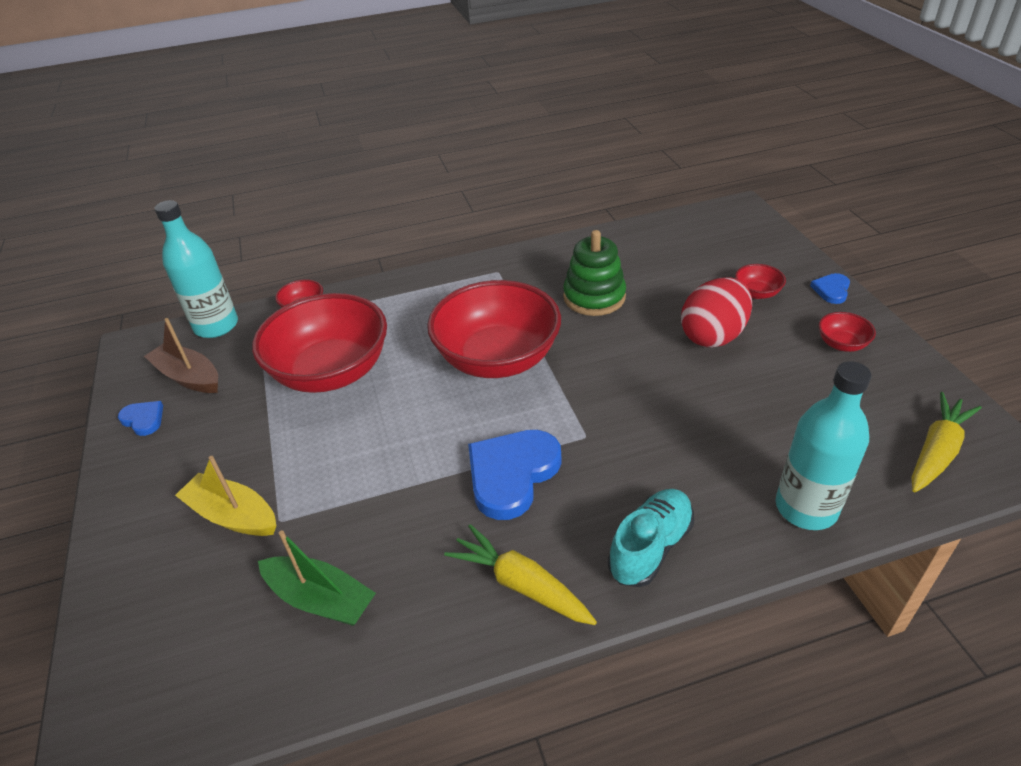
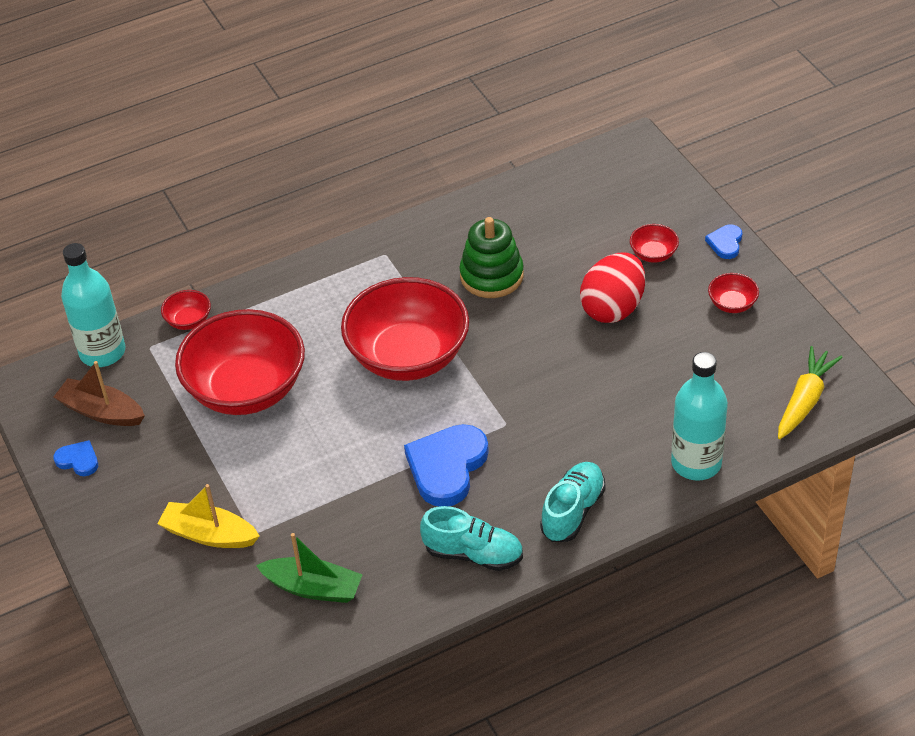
camera: 10 degrees left, 5 degrees up
yellow carrot [444,524,597,625] -> turquoise shoe [420,506,523,571]

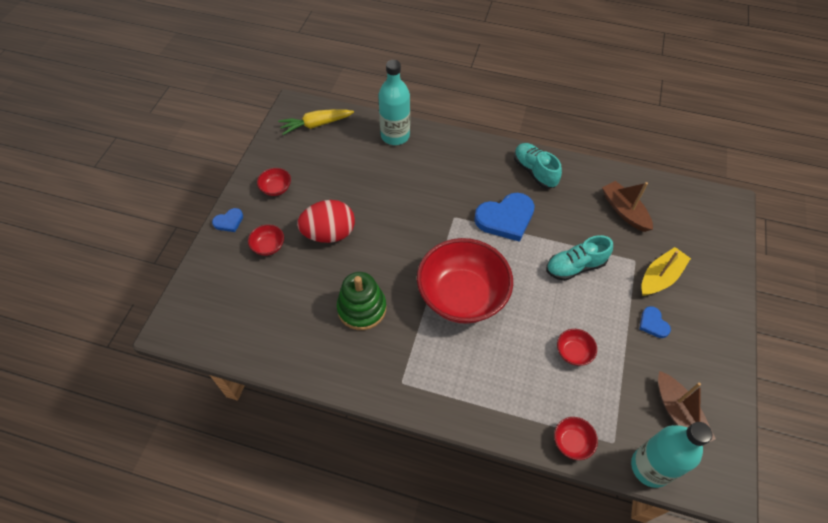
camera: 140 degrees left, 10 degrees up
blue heart [54,440,98,476] -> blue heart moved to [639,306,671,338]
yellow boat [157,484,260,548] -> yellow boat turned 105 degrees counterclockwise [641,247,691,296]
red bowl [175,309,305,415] -> red bowl [557,329,597,366], size x0.40
green boat [256,533,363,603] -> brown boat [602,181,653,232]
turquoise shoe [540,462,606,542] -> turquoise shoe moved to [546,235,613,281]

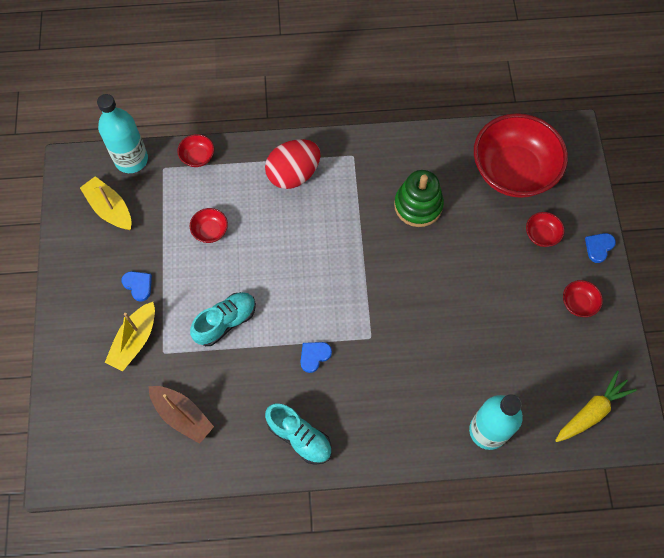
camera: 160 degrees right, 10 degrees up
red egg [297,200,355,243] -> red egg moved to [265,139,320,189]
red bowl [417,238,513,324] -> red bowl moved to [474,113,568,198]
blue heart [474,193,535,242] -> blue heart [300,342,332,373], size x0.49
brown boat [658,371,716,442] -> yellow boat [80,176,131,230]

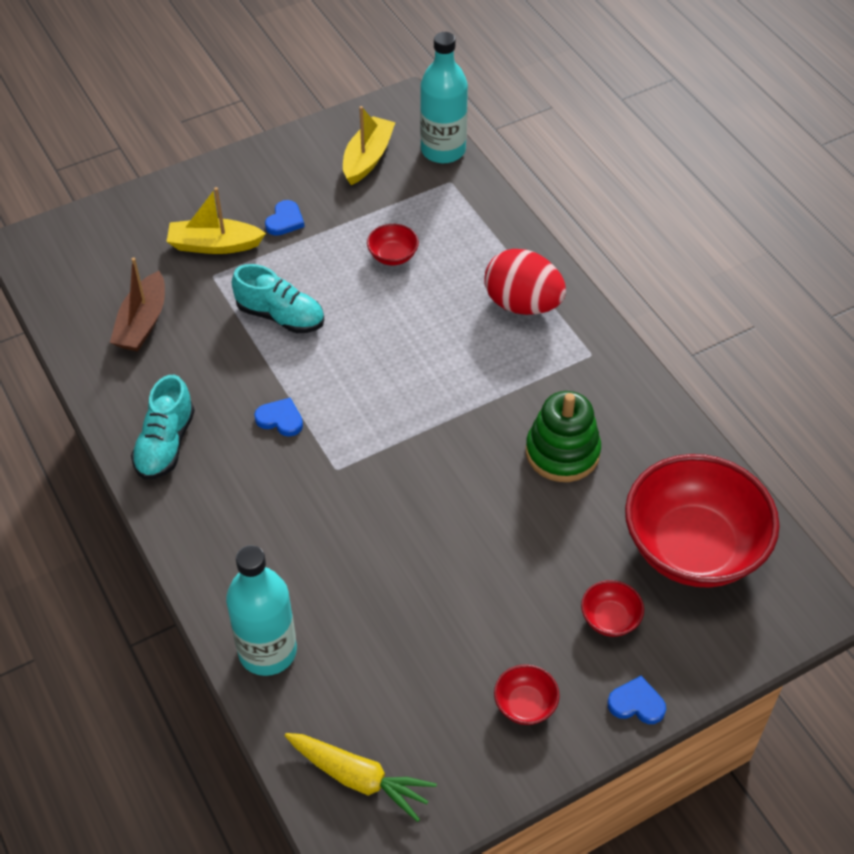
camera: 65 degrees right, 15 degrees down
red bowl [177,134,214,167] -> none

